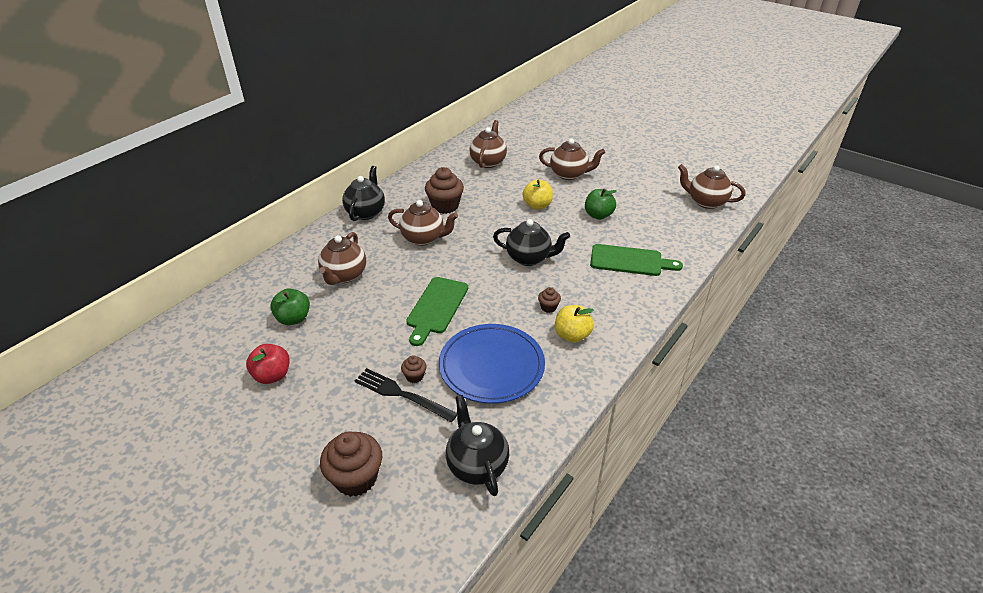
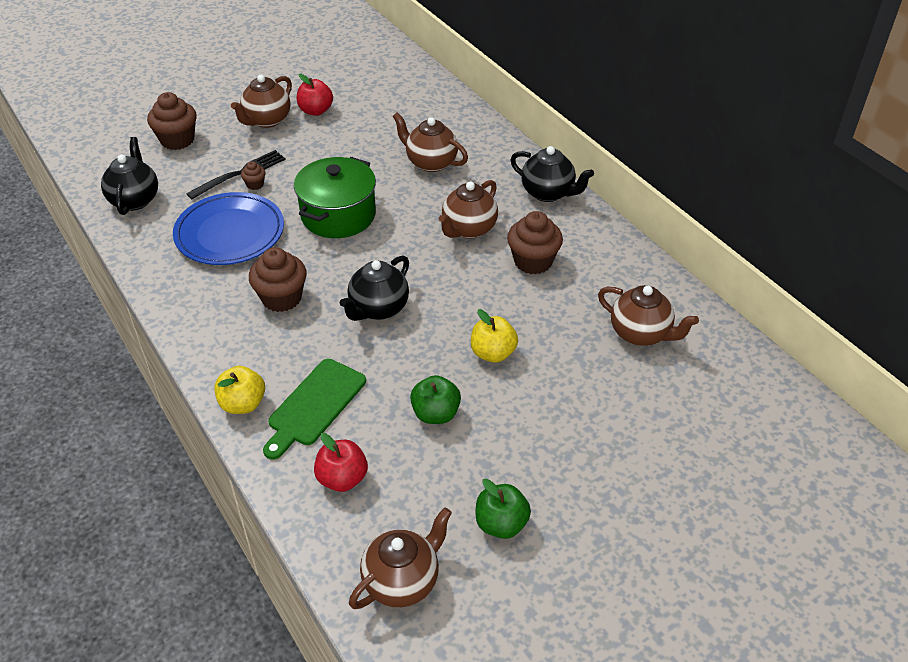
camera: 110 degrees right, 5 degrees up
green apple [270,288,310,325] -> green apple moved to [476,479,531,539]
green cutting board [406,277,468,346] -> green pot [294,157,376,238]
black teapot [446,395,509,496] -> black teapot turned 90 degrees counterclockwise [101,137,158,215]
brown cupcake [538,287,561,313] -> brown cupcake [249,247,307,312], size x2.06
brown teapot [539,139,605,180] -> brown teapot moved to [231,75,292,128]
yellow apple [555,305,594,343] -> yellow apple moved to [214,366,265,414]
none -> red apple [314,433,368,492]

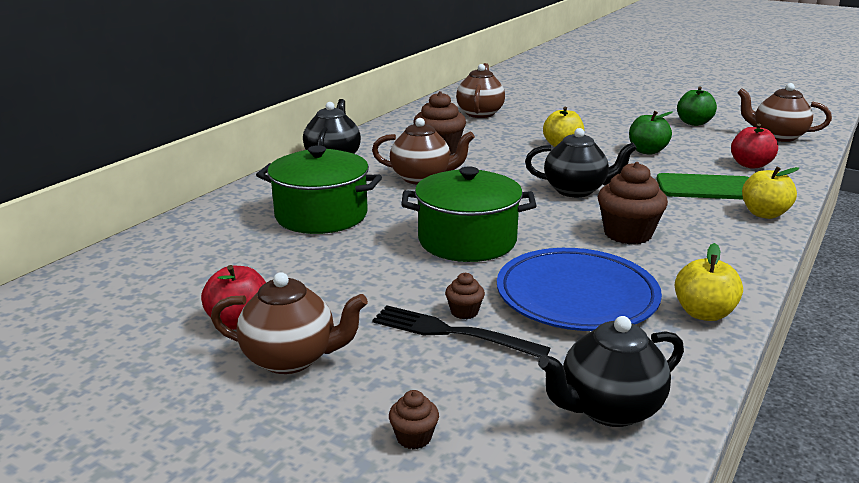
camera: 115 degrees left, 20 degrees down
brown cupcake [147,92,197,150] -> brown cupcake [389,390,439,449], size x0.49
brown teapot [392,112,468,172] -> green pot [256,145,382,234]
none -> yellow apple [675,243,743,321]

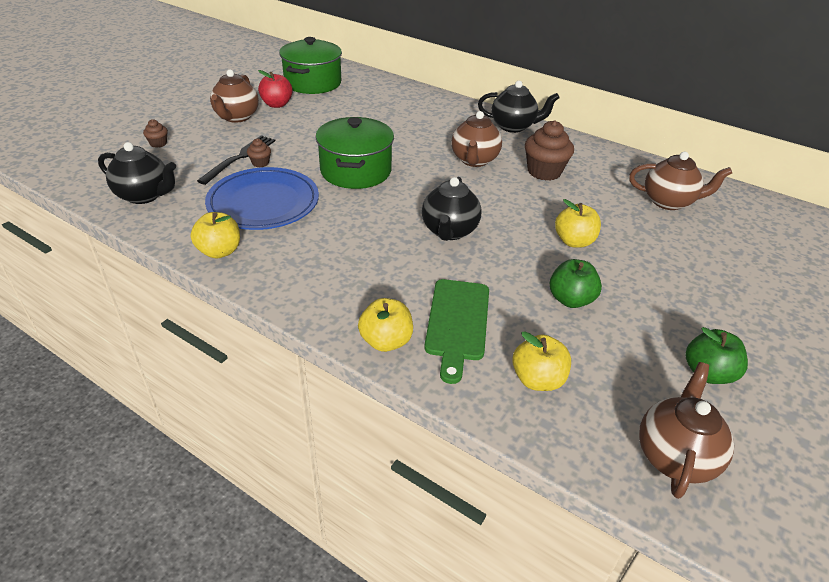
camera: 90 degrees right, 15 degrees up
green pot [256,145,382,234] -> green pot moved to [279,37,342,94]
black teapot [538,316,684,427] -> black teapot turned 135 degrees clockwise [98,142,176,204]
brown cupcake [598,162,668,245] -> none
red apple [731,124,778,169] -> yellow apple [512,331,571,391]

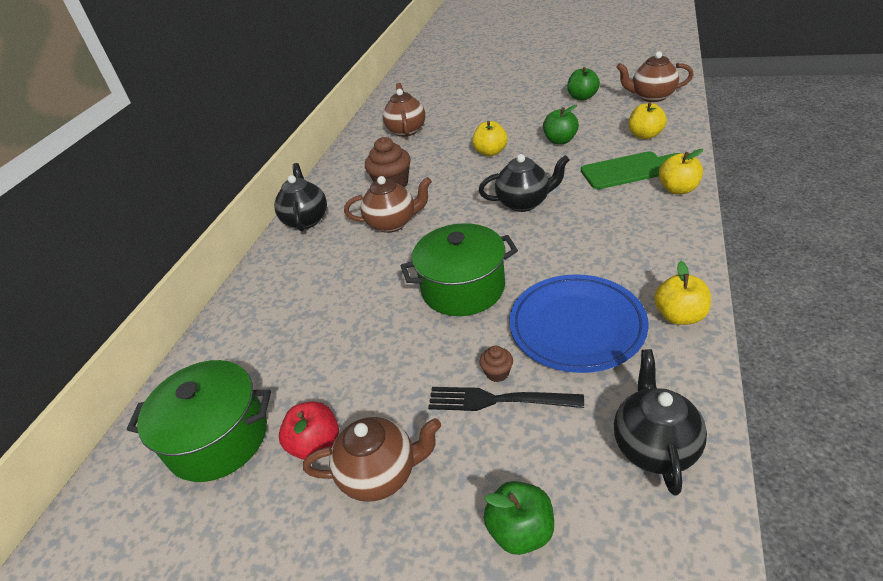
camera: 100 degrees left, 0 degrees up
brown cupcake [143,119,168,148] -> green apple [483,481,554,555]

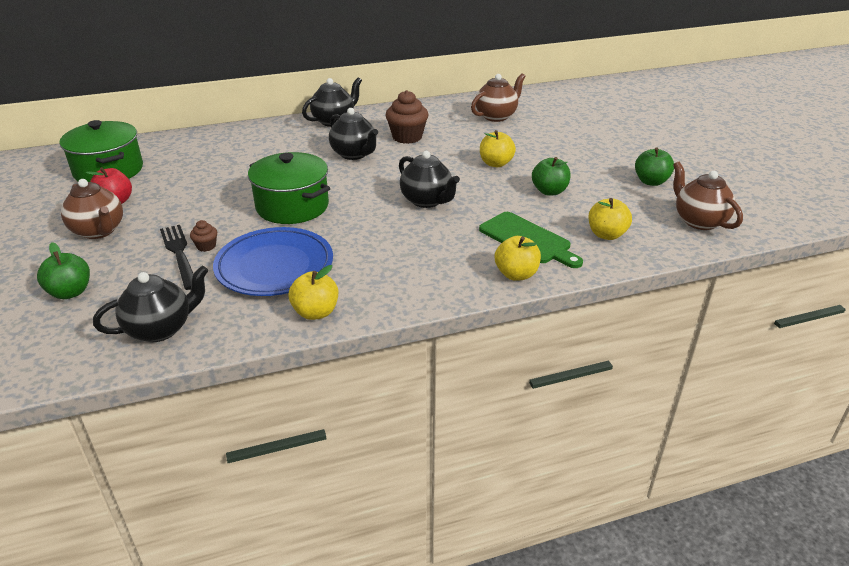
camera: 50 degrees right, 5 degrees down
brown teapot [344,176,432,233] -> black teapot [329,108,378,160]

